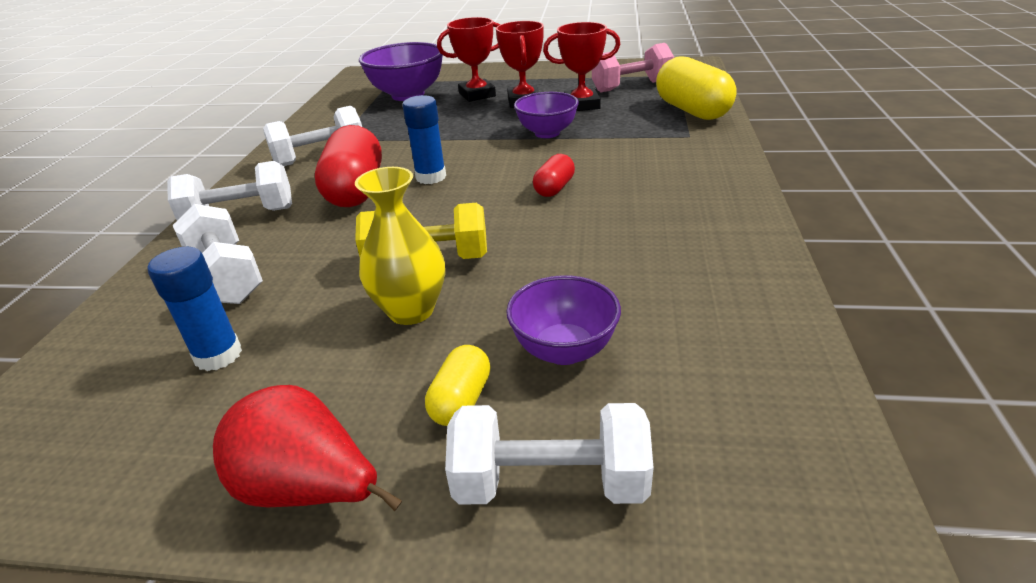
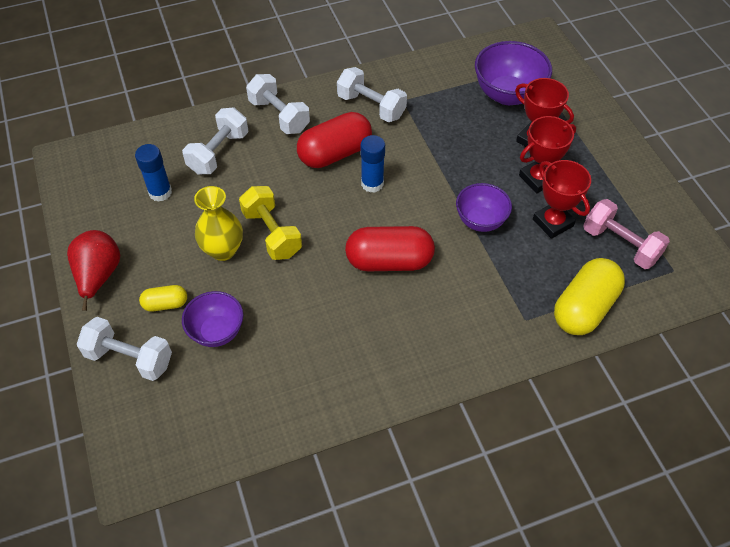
camera: 60 degrees right, 20 degrees up
white dumbbell [445,403,654,504] -> white dumbbell turned 45 degrees counterclockwise [77,317,172,381]
red capsule [533,154,575,197] -> red capsule [345,226,435,271], size x1.95

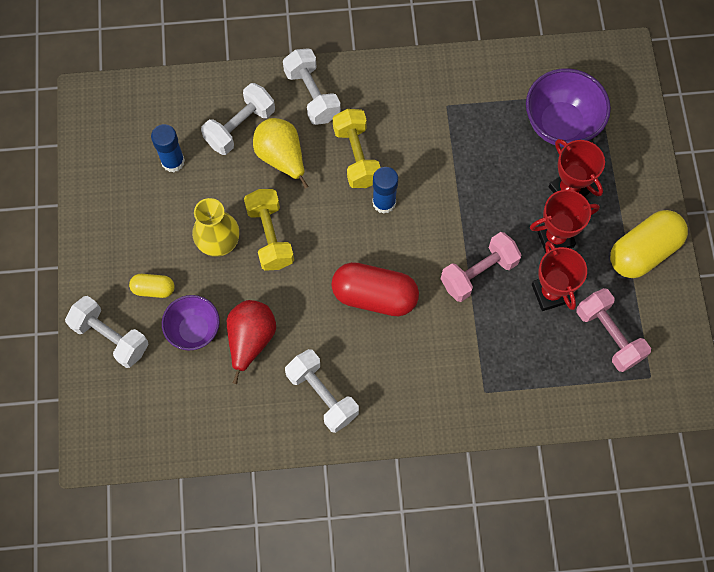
camera: 15 degrees right, 15 degrees up
red pear [67,230,120,311] -> red pear moved to [227,300,276,384]
red capsule [297,112,372,168] -> yellow dumbbell [333,109,381,188]
white dumbbell [337,67,407,122] -> white dumbbell moved to [285,349,359,433]
purple bowl [456,183,512,232] -> pink dumbbell [441,232,522,302]
yellow capsule [554,258,625,335] -> yellow capsule moved to [610,210,688,278]
none -> yellow pear [253,118,309,188]

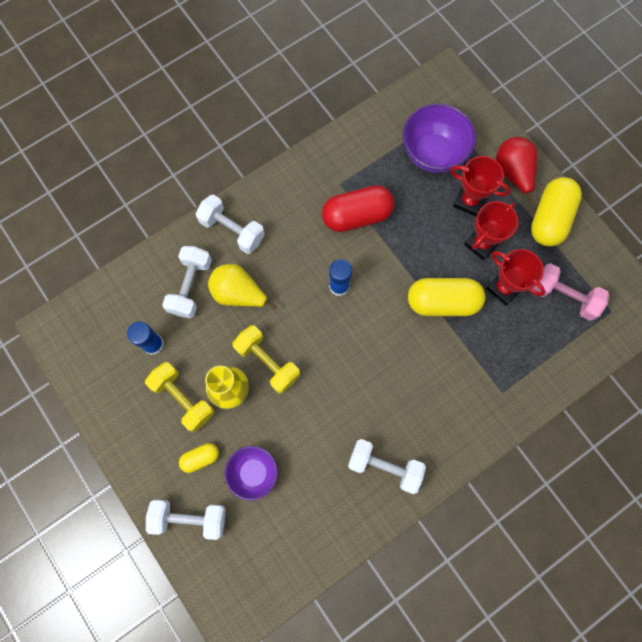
camera: 30 degrees left, 5 degrees up
red pear [227,300,276,384] -> red pear moved to [496,137,538,204]
red capsule [331,262,419,316] -> red capsule moved to [322,185,395,232]
yellow dumbbell [333,109,381,188] -> yellow dumbbell moved to [145,362,214,432]
pink dumbbell [441,232,522,302] -> yellow capsule [408,278,485,316]

